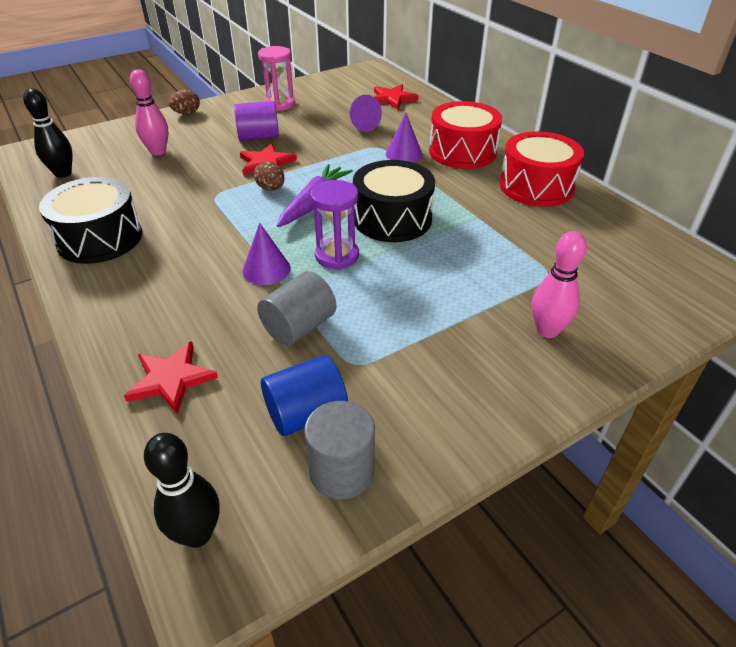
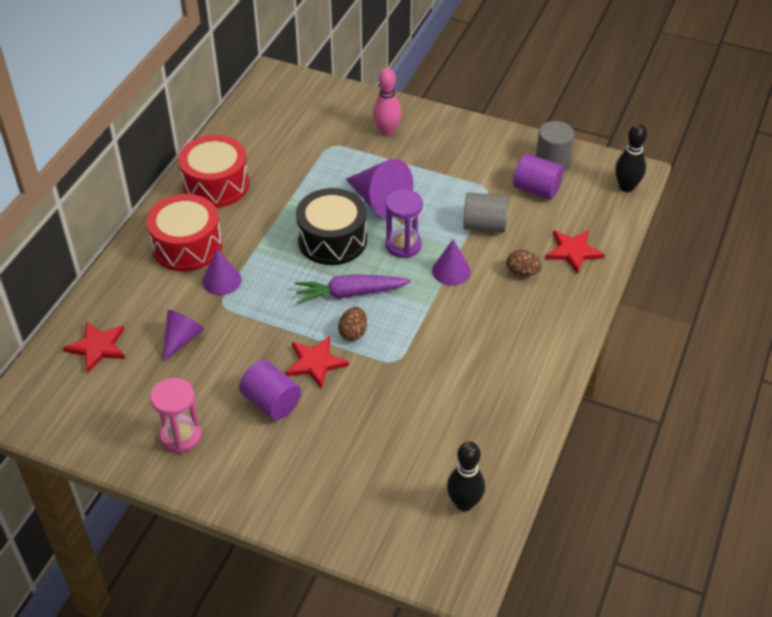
camera: 125 degrees left, 5 degrees up
black drum [39,177,142,264] -> none
pink bowling pin [130,69,168,155] -> none
brown egg [169,90,200,114] -> brown egg moved to [506,250,542,277]
blue cylinder [261,355,348,436] -> purple cylinder [513,154,564,199]
none -> purple cone [346,159,413,218]

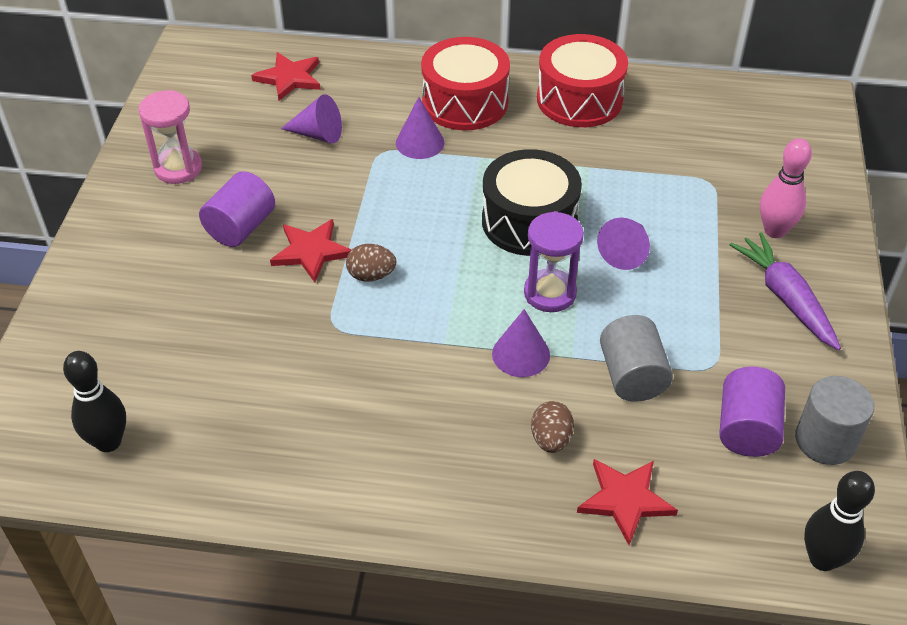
camera: 75 degrees right, 0 degrees up
purple carrot [295,274,411,304] -> purple carrot moved to [730,233,841,350]
purple cone [346,159,413,218] -> purple cone [597,218,650,270], size x0.62

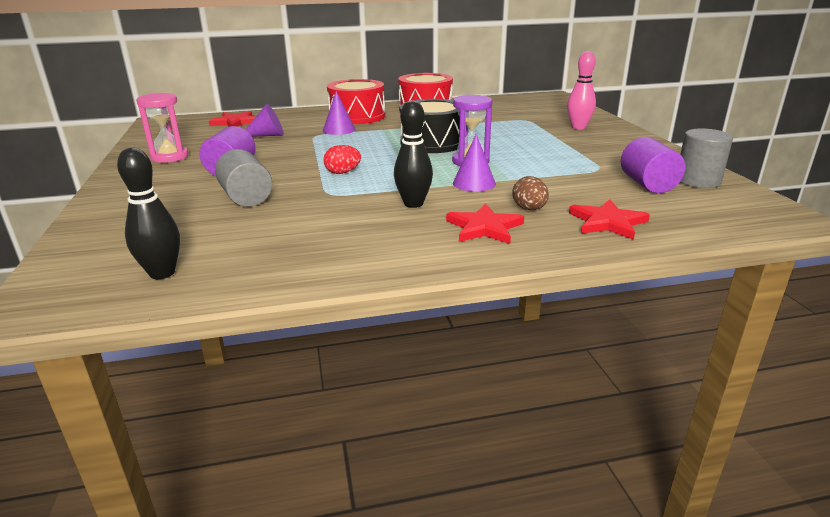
camera: 20 degrees left, 20 degrees down
red star [270,219,351,282] -> red star moved to [446,203,524,244]
brown egg [346,244,396,282] -> red egg [323,145,361,174]
purple cone [597,218,650,270] -> none
grey cylinder [600,315,673,402] -> grey cylinder moved to [215,149,272,207]
purple carrot [730,233,841,350] -> none
black bowling pin [804,471,875,571] -> black bowling pin moved to [394,100,433,208]

